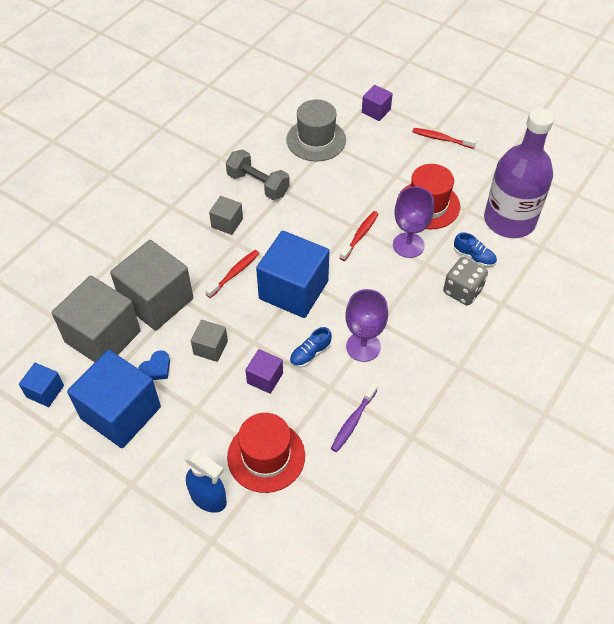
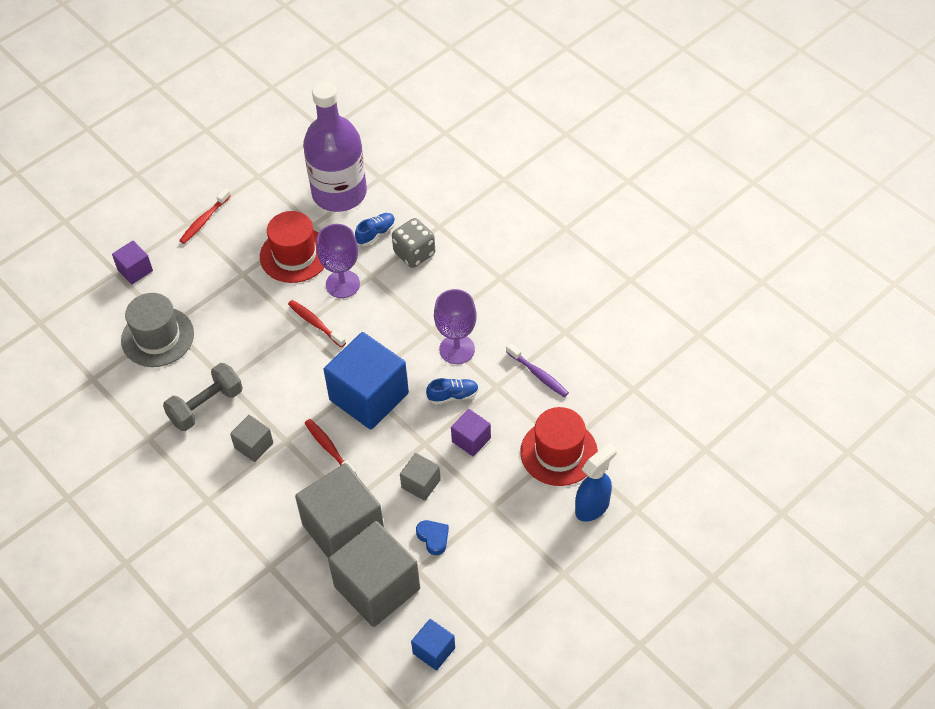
camera: 75 degrees left, 0 degrees up
blue cube [67,350,161,448] -> none
blue shoe [290,327,332,368] -> blue shoe turned 75 degrees counterclockwise [426,378,479,404]

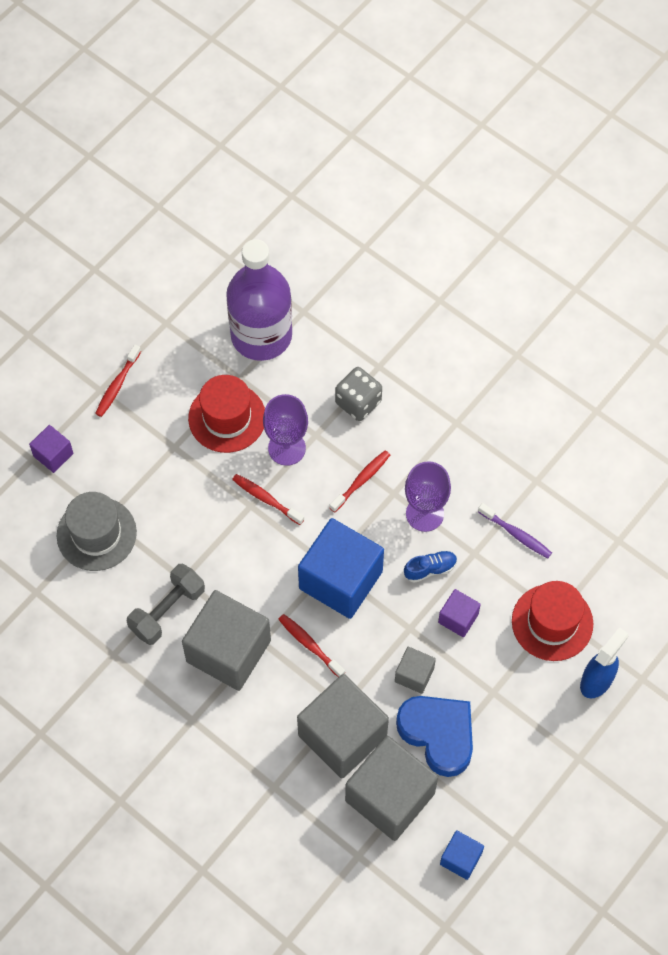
camera: 10 degrees left, 10 degrees up
grey cube [230,415,273,462] -> grey cube [182,590,271,691], size x2.07
blue shoe [355,213,395,246] -> none
blue heart [416,520,449,555] -> blue heart [396,696,473,777], size x2.21
none -> red toothbrush [329,450,390,513]

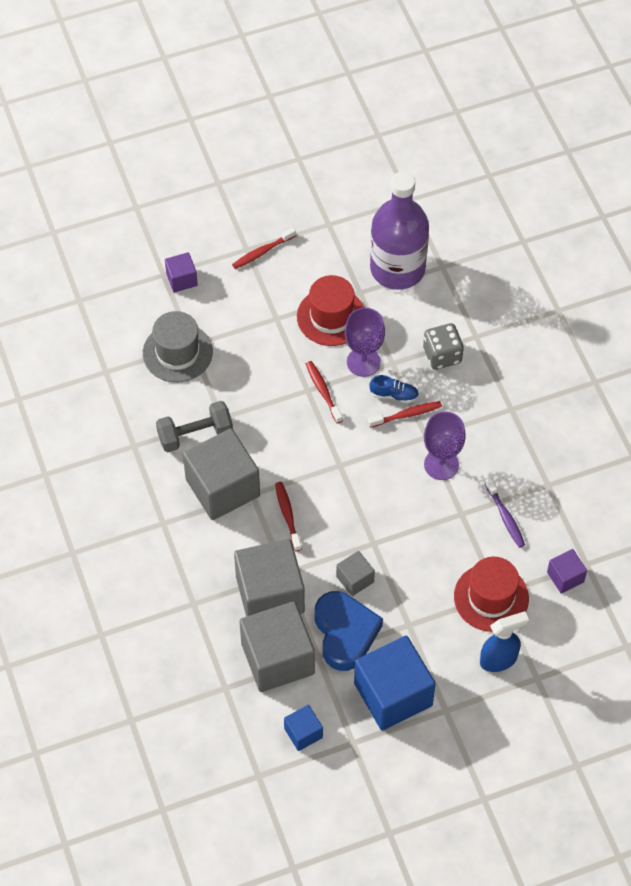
camera: 30 degrees right, 5 degrees down
blue cube [298,518,384,619] -> blue cube moved to [354,636,436,731]
blue shoe [404,550,457,583] -> blue shoe moved to [369,375,419,403]
purple cube [438,589,481,637] -> purple cube moved to [547,549,587,594]

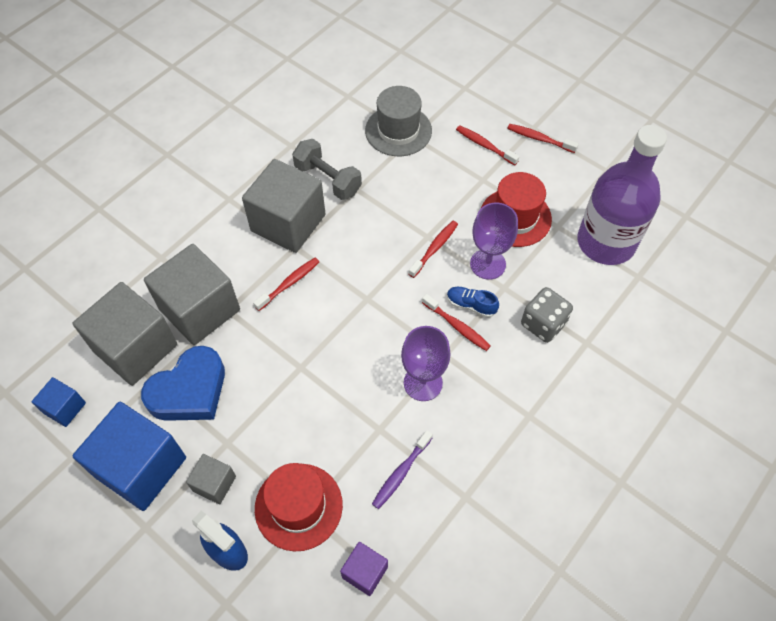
camera: 60 degrees right, 0 degrees up
purple cube [165,252,198,293] -> none
grey cube [336,551,375,596] -> grey cube moved to [186,454,236,504]
blue shoe [369,375,419,403] -> blue shoe turned 135 degrees clockwise [447,287,499,318]
none -> red toothbrush [456,125,519,165]

